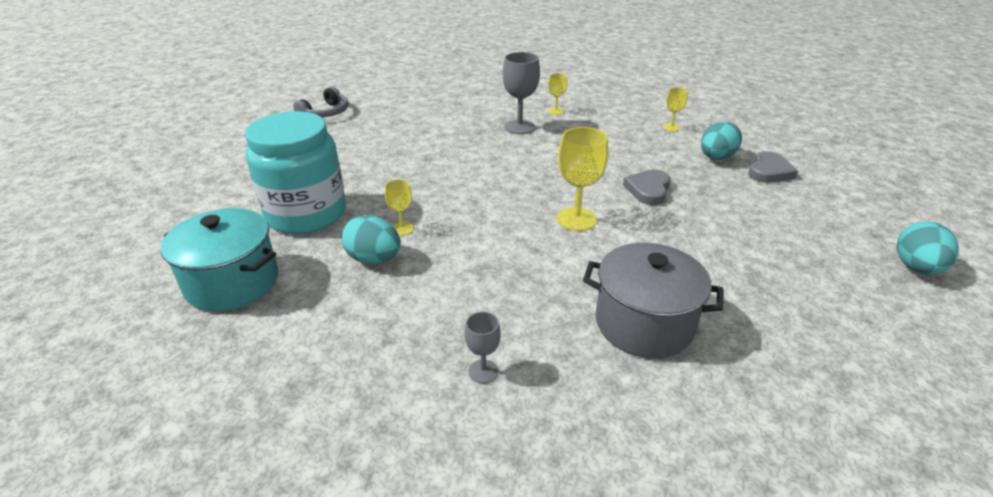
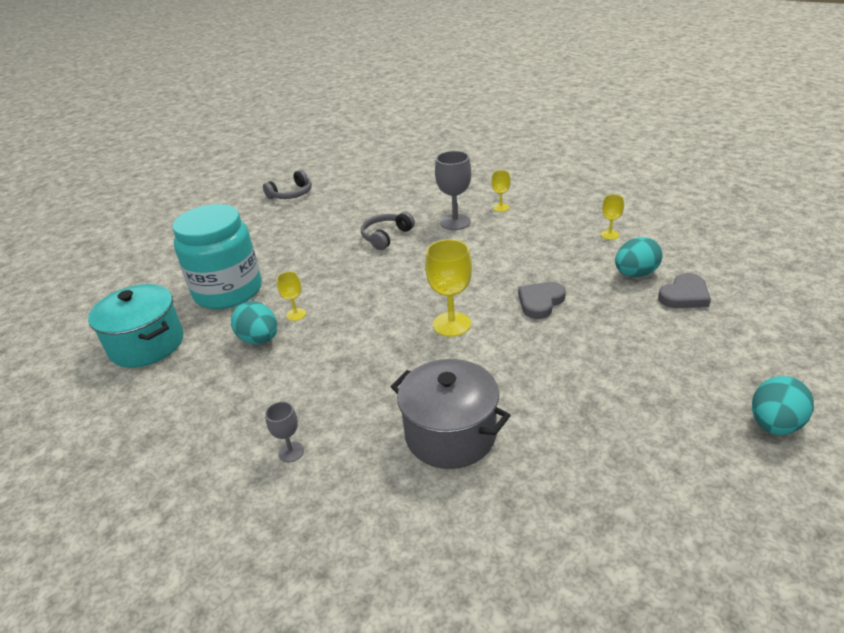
camera: 20 degrees right, 0 degrees up
none -> grey headphones [361,212,415,250]

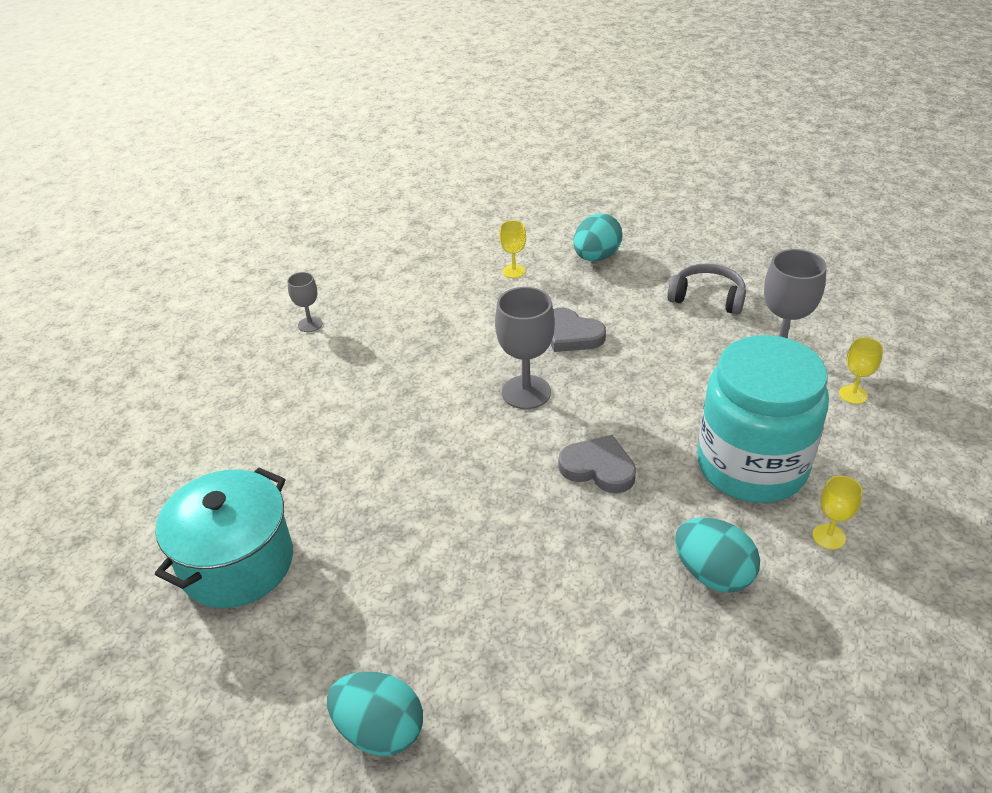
camera: 75 degrees right, 5 degrees up
turquoise pot [88,284,183,368] -> turquoise pot moved to [155,468,293,608]
turquoise jar [173,204,262,309] -> turquoise jar moved to [697,335,829,503]
turquoise egg [231,301,277,344] -> turquoise egg moved to [573,213,622,261]
grey headphones [263,170,312,199] -> none
grey pot [391,359,511,469] -> none
yellow goblet [425,239,472,337] -> grey goblet [495,287,555,409]
grey heart [658,273,711,308] -> grey heart moved to [551,308,606,352]

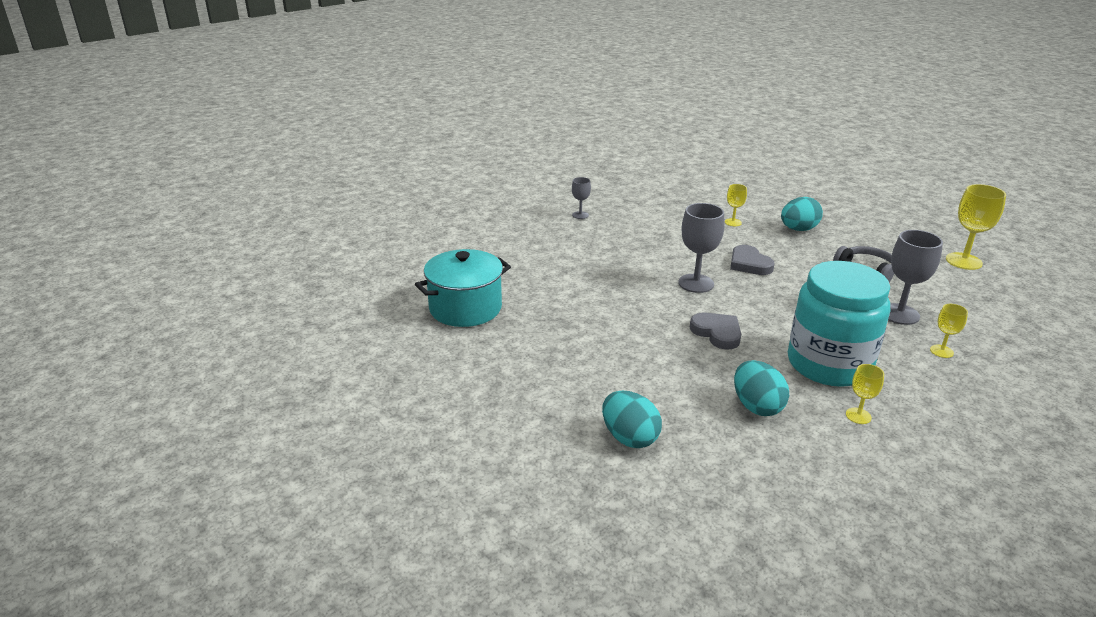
camera: 25 degrees right, 10 degrees down
turquoise egg [327,672,423,756] -> turquoise egg moved to [602,391,662,448]
none -> yellow goblet [946,184,1006,270]

